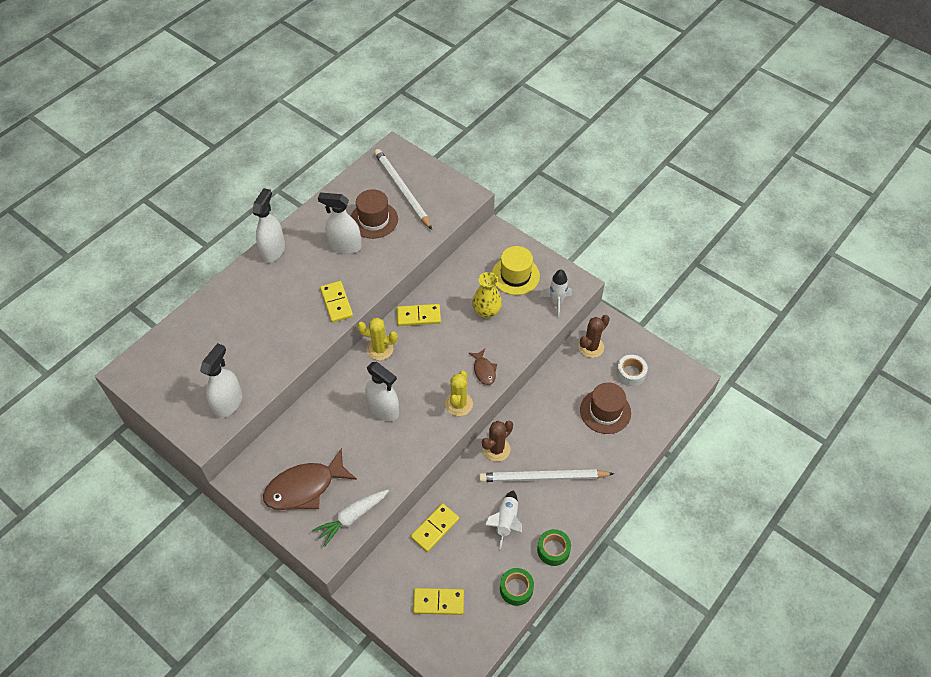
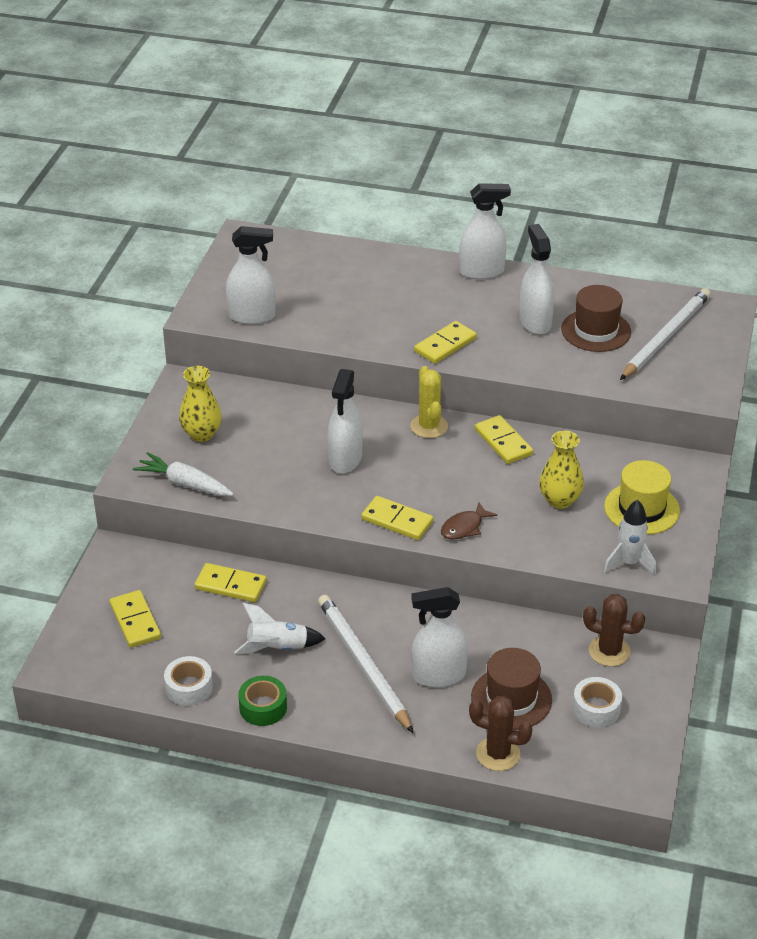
camera: 65 degrees right, 15 degrees down
brown fish [263,448,357,510] -> yellow vase [179,366,222,442]
yellow cactus [445,371,473,416] -> yellow domino [361,496,433,540]
brown cactus [482,421,513,462] -> brown cactus moved to [469,696,532,771]
green tape [500,568,534,606] -> white tape [164,656,213,706]
none -> white spray bottle [411,587,468,687]

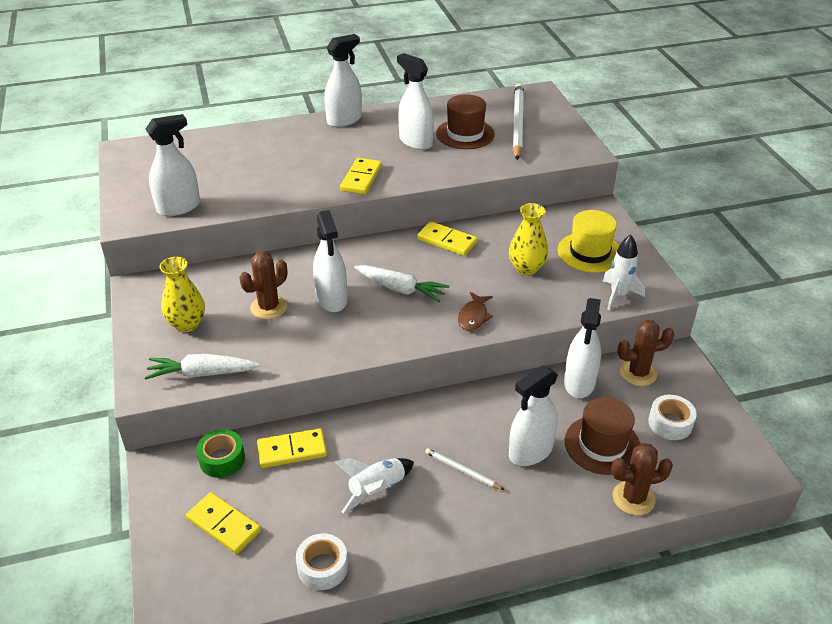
camera: 30 degrees left, 0 degrees up
green tape [238,676,287,726] -> green tape moved to [196,429,245,478]
white pencil [318,594,413,733] -> white pencil [425,448,504,490], size x0.46
yellow domino [361,496,433,540] -> none
yellow cactus [410,366,448,438] -> none
none -> brown cactus [240,251,288,319]
none -> white carrot [354,265,449,302]
none -> white spray bottle [564,298,601,398]

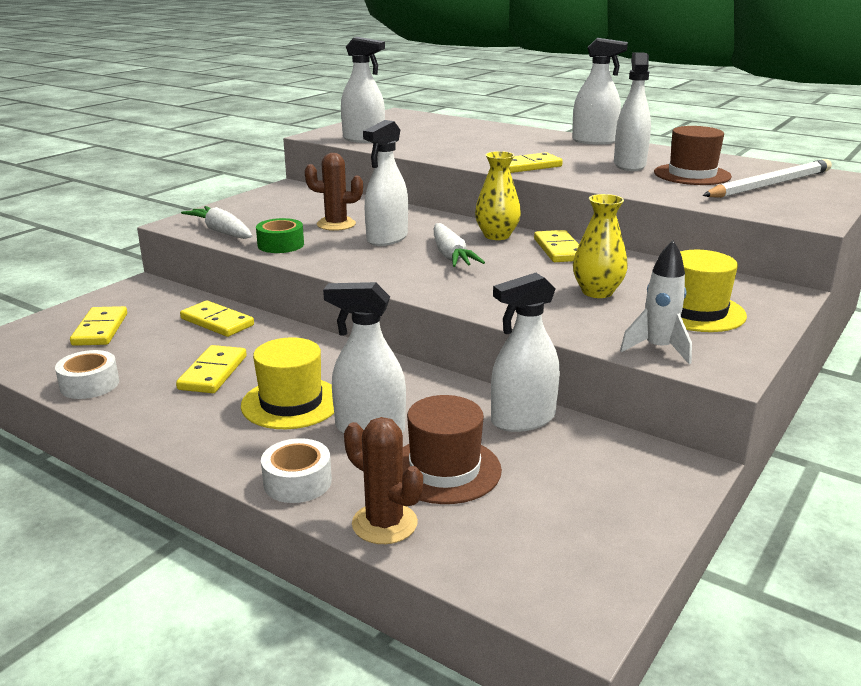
camera: 50 degrees right, 15 degrees down
yellow vase [159,257,205,332] -> yellow vase moved to [475,151,521,240]
green tape [196,429,245,478] -> green tape moved to [256,218,304,253]
white rocket [335,458,414,513] -> yellow domino [176,345,247,393]
white pencil [425,448,504,490] -> yellow hat [241,337,334,429]
brown fish [458,292,493,331] -> none
brown cactus [617,320,675,386] -> none
white tape [648,395,697,440] -> white tape moved to [261,438,332,503]

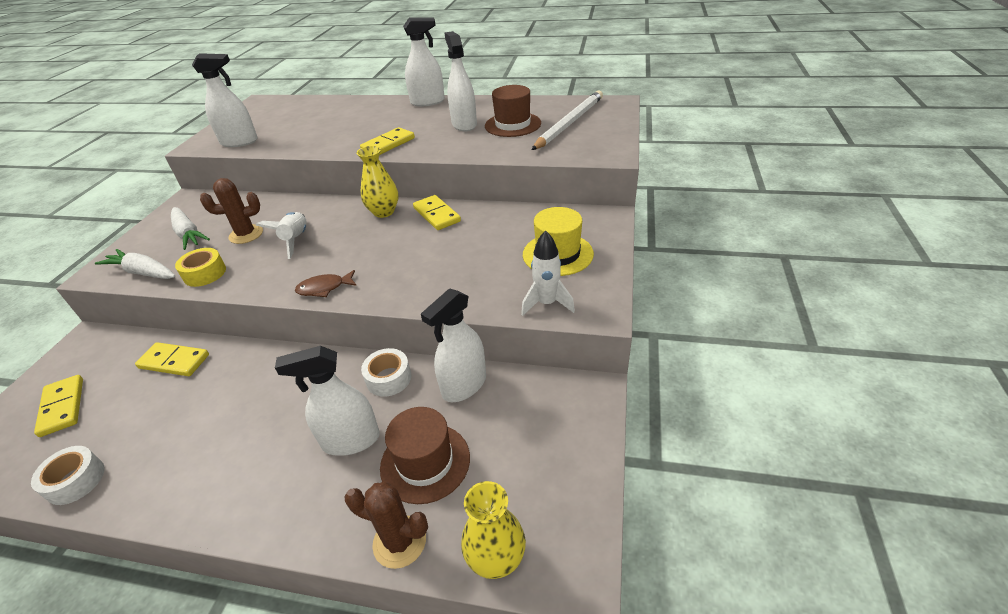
camera: 20 degrees left, 15 degrees up
yellow domino [176,345,247,393] -> none
yellow hat [241,337,334,429] -> none
green tape [256,218,304,253] -> yellow tape [175,248,226,287]
white tape [261,438,332,503] -> white tape moved to [361,348,412,397]
white spray bottle [363,120,408,246] -> white rocket [255,212,307,259]
white carrot [434,223,485,267] -> white carrot moved to [171,207,210,250]
yellow vase [573,194,628,298] -> yellow vase moved to [461,481,526,579]
none -> brown fish [295,270,357,297]

